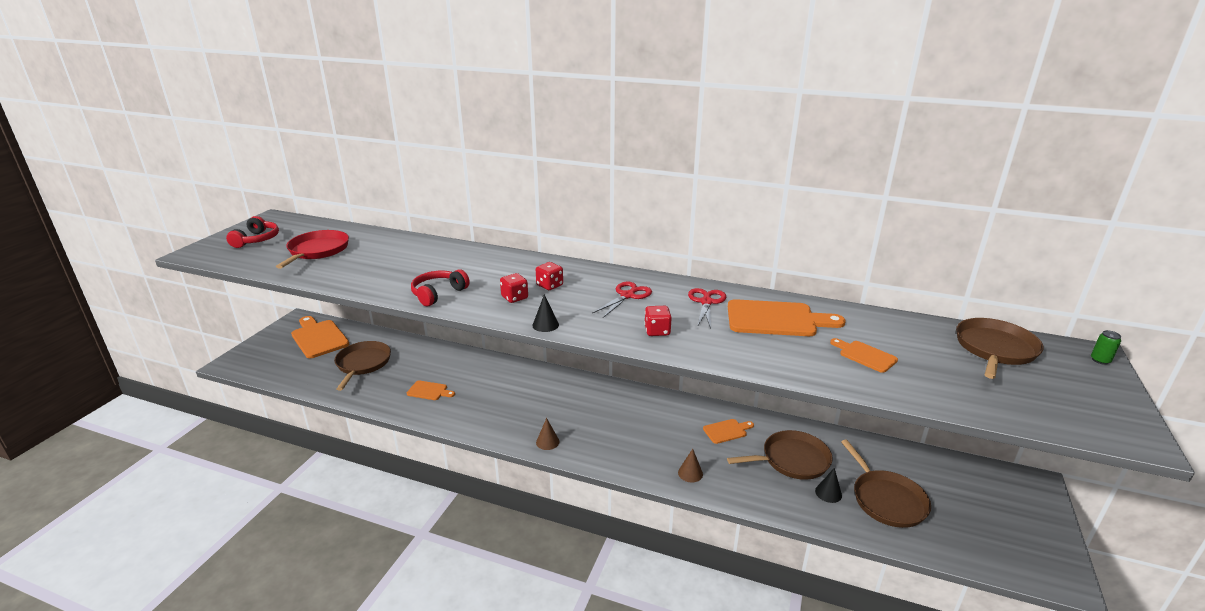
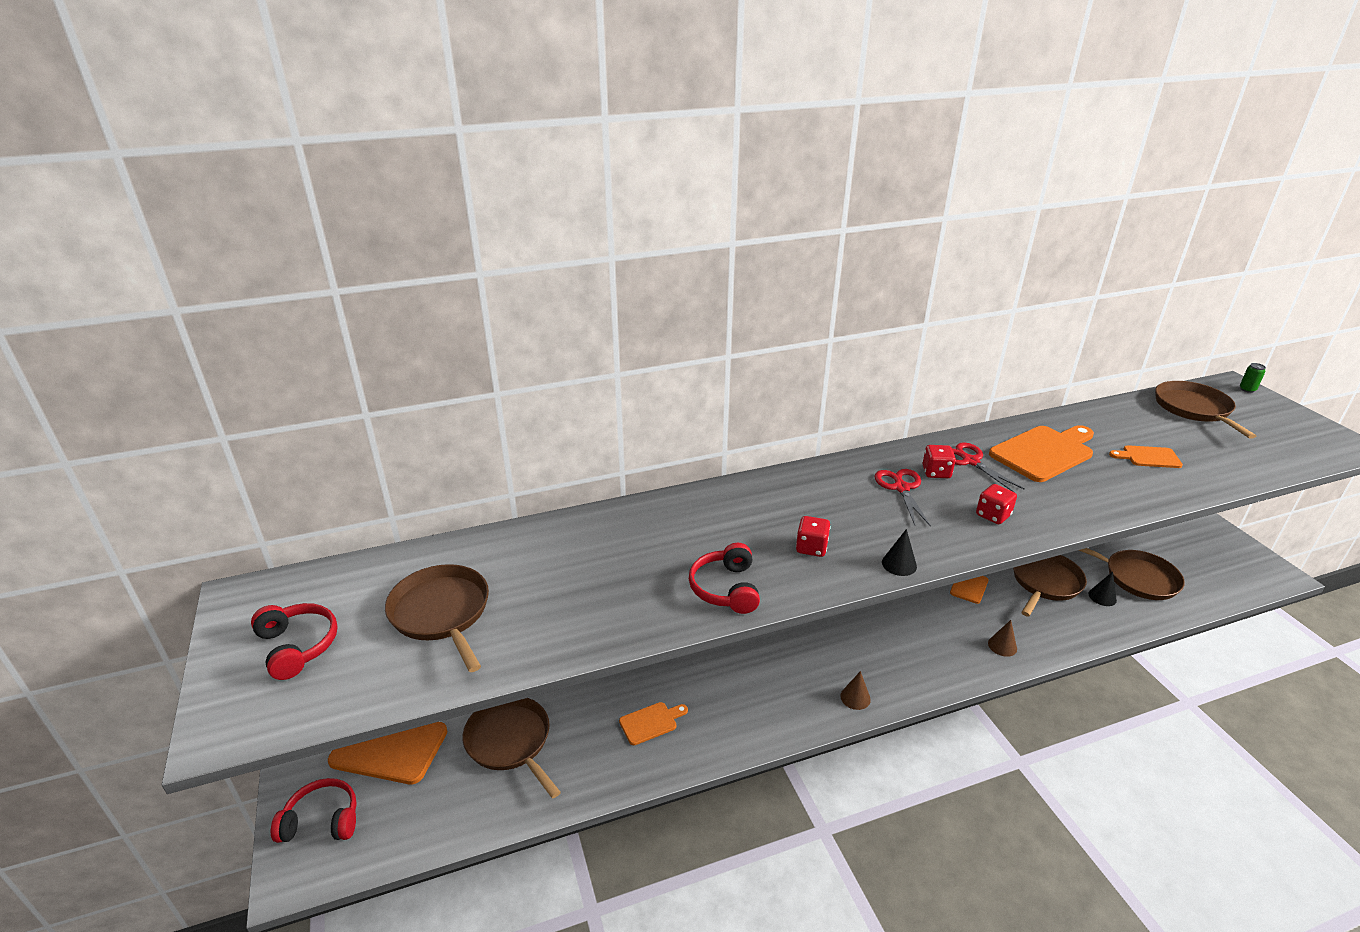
camera: 40 degrees left, 5 degrees up
red pan [276,230,349,269] -> brown pan [385,564,489,672]
red dice [536,262,563,290] -> red dice moved to [923,445,956,478]
none -> red headphones [271,778,357,843]

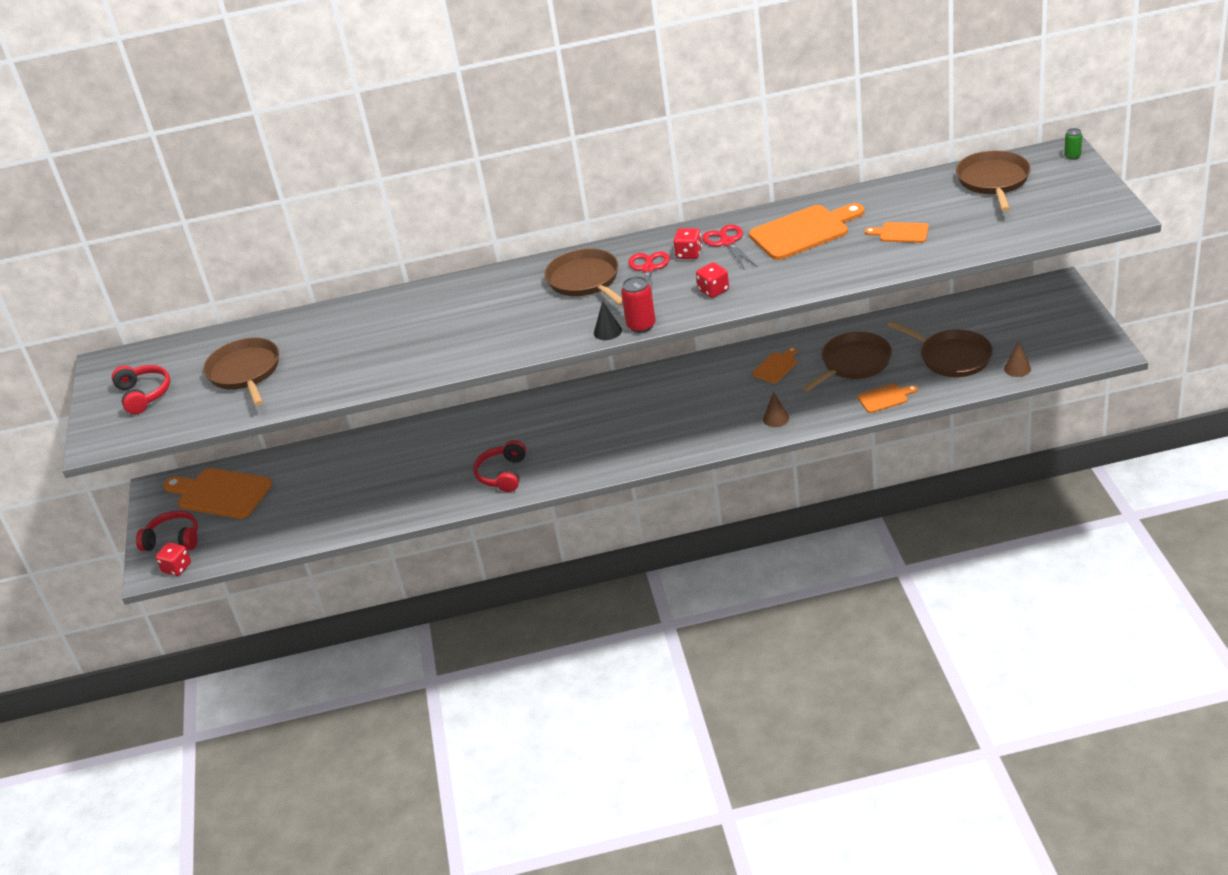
camera: 15 degrees right, 5 degrees up
brown pan [462,698,561,798] -> brown pan moved to [545,248,623,306]
orange cutting board [619,702,688,745] -> orange cutting board moved to [858,384,918,413]
red headphones [689,543,760,614] -> red headphones moved to [473,440,526,492]
red dice [796,516,831,557] -> red dice moved to [155,542,191,576]
brown cone [840,671,871,710] -> brown cone moved to [1004,341,1031,377]
black cone [1089,572,1117,606] -> none
none -> red can [621,276,656,333]

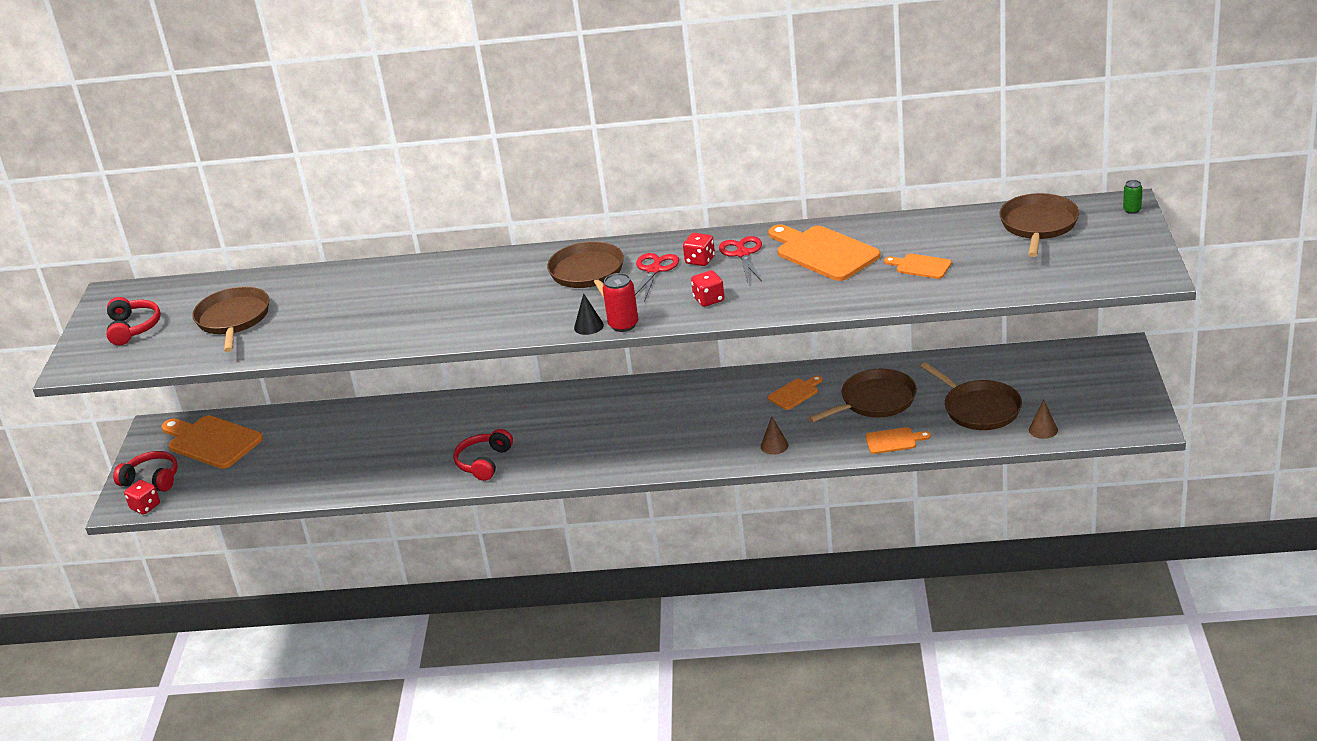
camera: 10 degrees right, 5 degrees down
orange cutting board [749,203,864,260] -> orange cutting board turned 120 degrees counterclockwise [768,225,880,281]

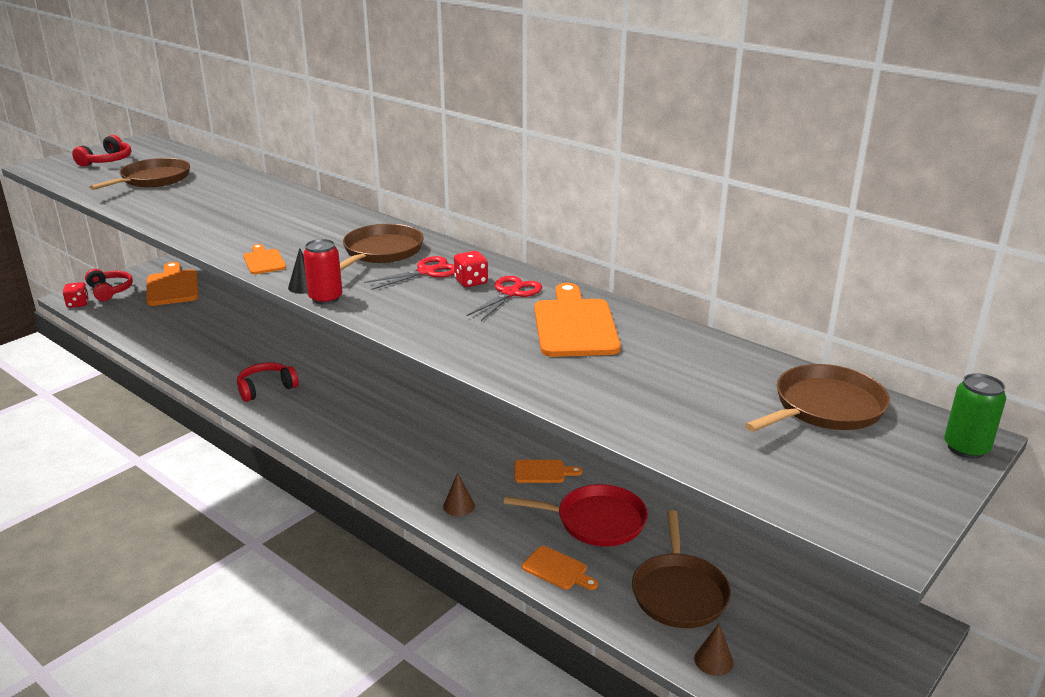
camera: 35 degrees right, 5 degrees down
red dice [691,270,724,307] -> none
brown pan [808,369,917,423] -> red pan [504,484,648,546]
orange cutting board [884,253,952,279] -> orange cutting board moved to [243,244,286,274]
green can [1123,180,1142,214] -> green can [944,373,1006,459], size x1.69

